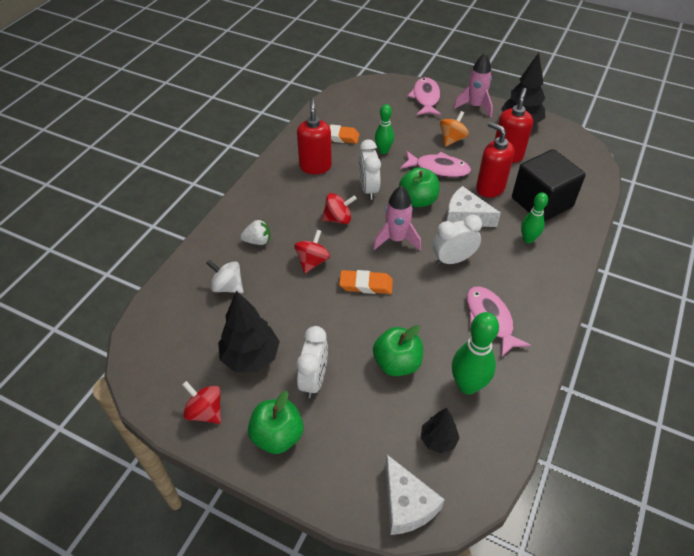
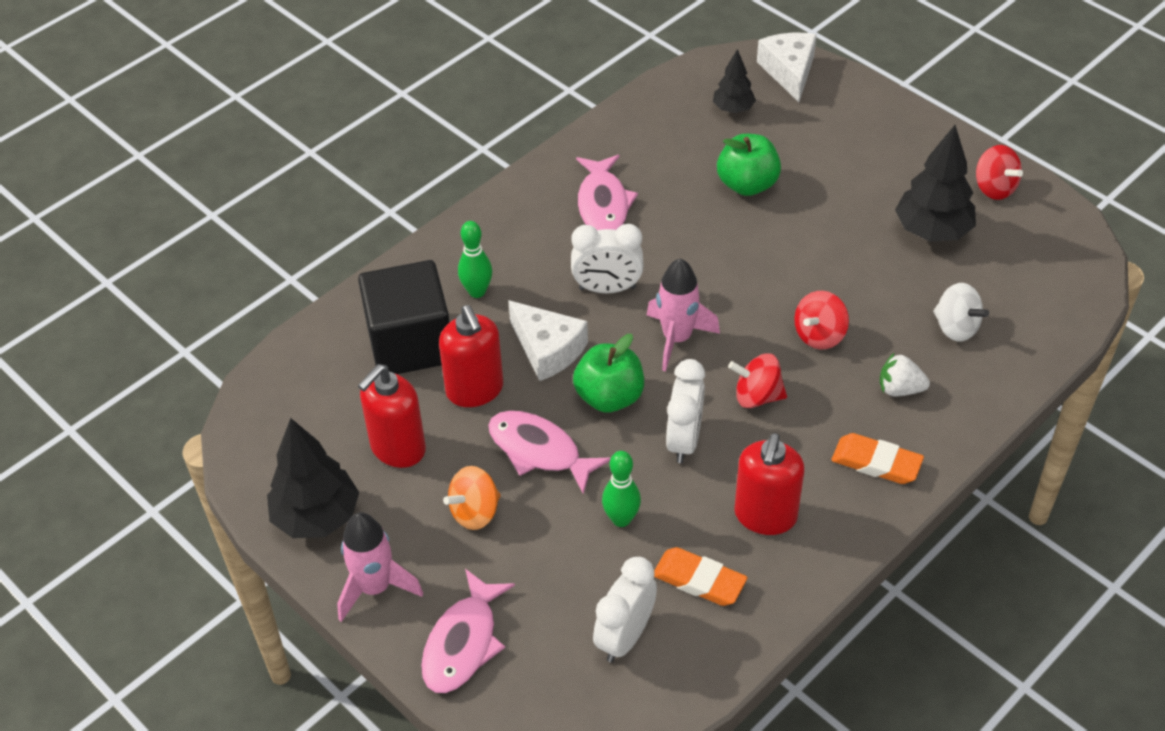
camera: 160 degrees left, 0 degrees up
green apple [248,391,304,454] -> none
white clock [297,326,328,398] -> white clock moved to [593,557,657,663]
orange eraser [339,270,393,294] -> orange eraser moved to [832,433,924,484]
green bowling pin [452,312,499,395] -> none

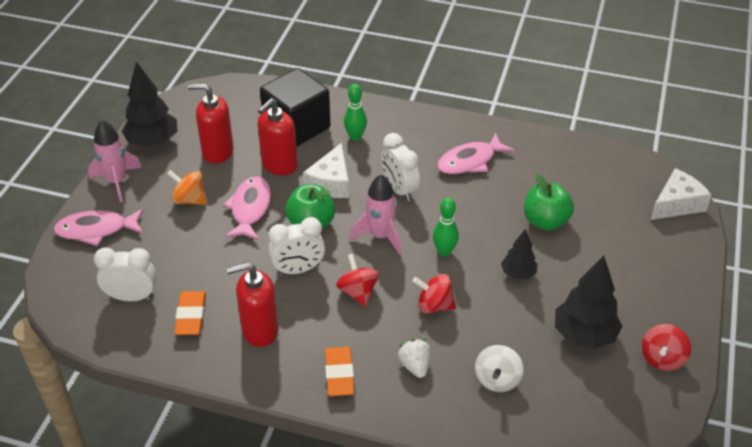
camera: 60 degrees right, 5 degrees down
green bowling pin [602,451,641,527] -> green bowling pin moved to [433,198,459,257]
black tree [713,49,756,113] -> black tree moved to [501,229,538,279]

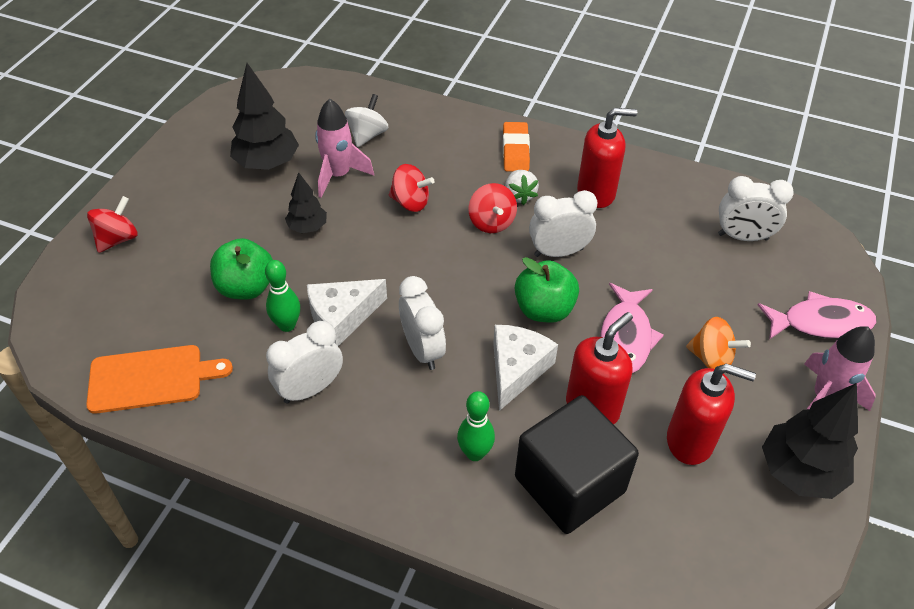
camera: 175 degrees left, 5 degrees up
orange eraser [174,291,206,335] -> none
pink rocket [349,174,402,255] -> pink rocket moved to [315,98,374,198]
white strawberry [398,339,431,378] -> white strawberry moved to [505,170,539,205]
green bowling pin [433,198,459,257] -> green bowling pin moved to [265,260,300,332]
pink fish [437,133,515,175] -> white clock [266,321,343,404]
red spinning top [642,324,691,371] -> red spinning top moved to [87,196,137,253]
white cheese [651,168,711,220] -> white cheese moved to [307,279,387,346]
none -> orange cutting board [86,345,233,414]

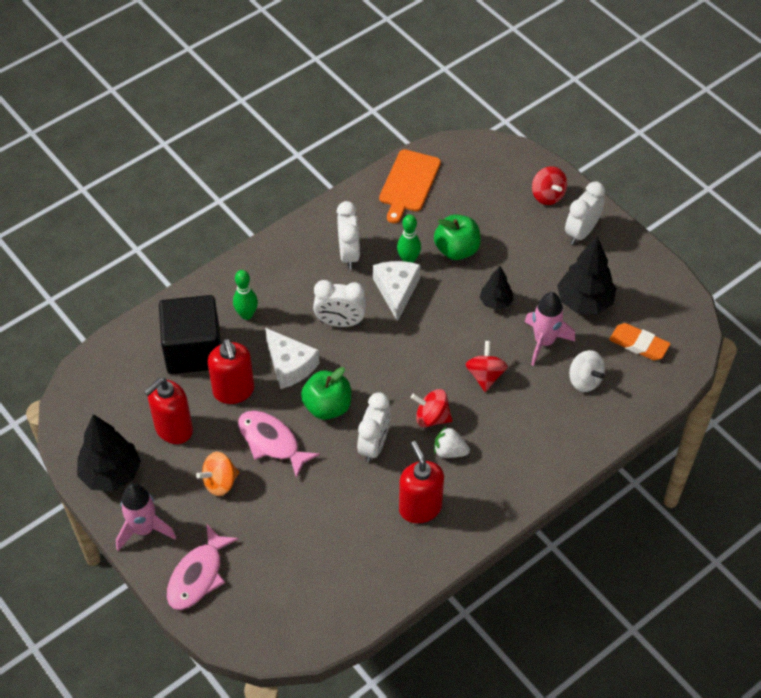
camera: 120 degrees right, 5 degrees up
red spinning top [389,164,435,212] -> red spinning top turned 135 degrees clockwise [465,341,508,392]
orange eraser [503,122,530,172] -> orange eraser moved to [609,323,670,360]
red soap dispenser [577,108,637,208] -> red soap dispenser turned 135 degrees clockwise [399,441,444,523]
white clock [718,176,794,241] -> white clock moved to [565,182,605,244]

